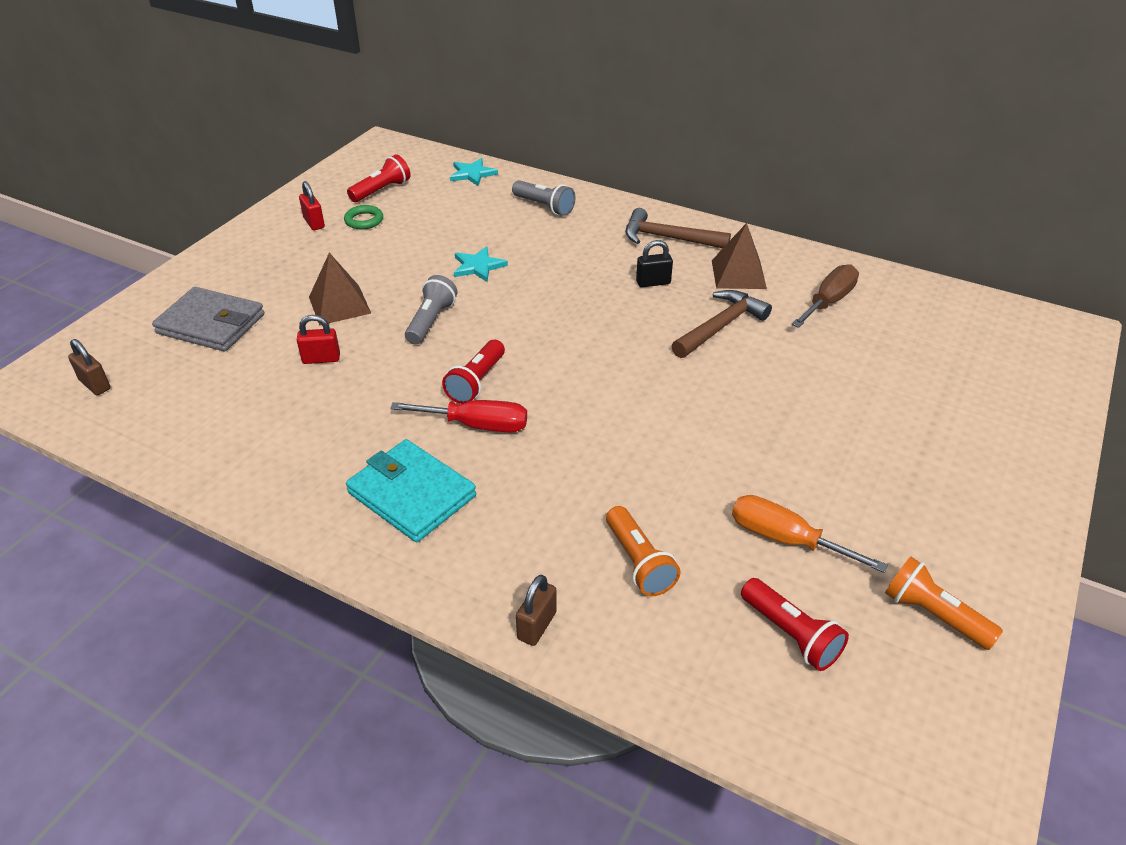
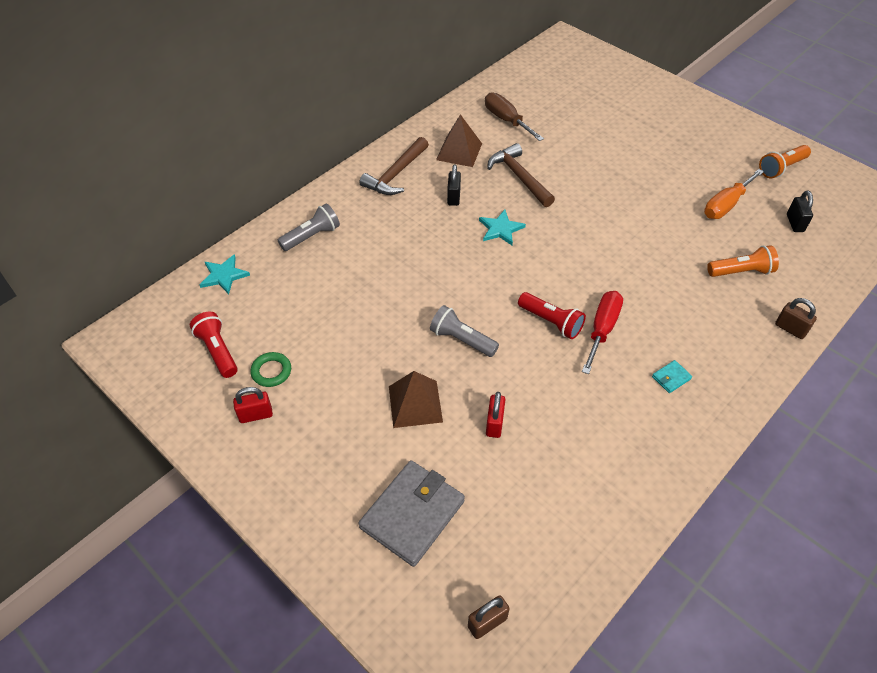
camera: 75 degrees left, 10 degrees up
turquoise wallet [346,439,476,542] -> turquoise wallet [652,360,692,393], size x0.41
turquoise star [454,246,508,282] -> turquoise star moved to [479,210,526,245]
red flashlight [741,578,849,671] -> black padlock [787,190,813,232]

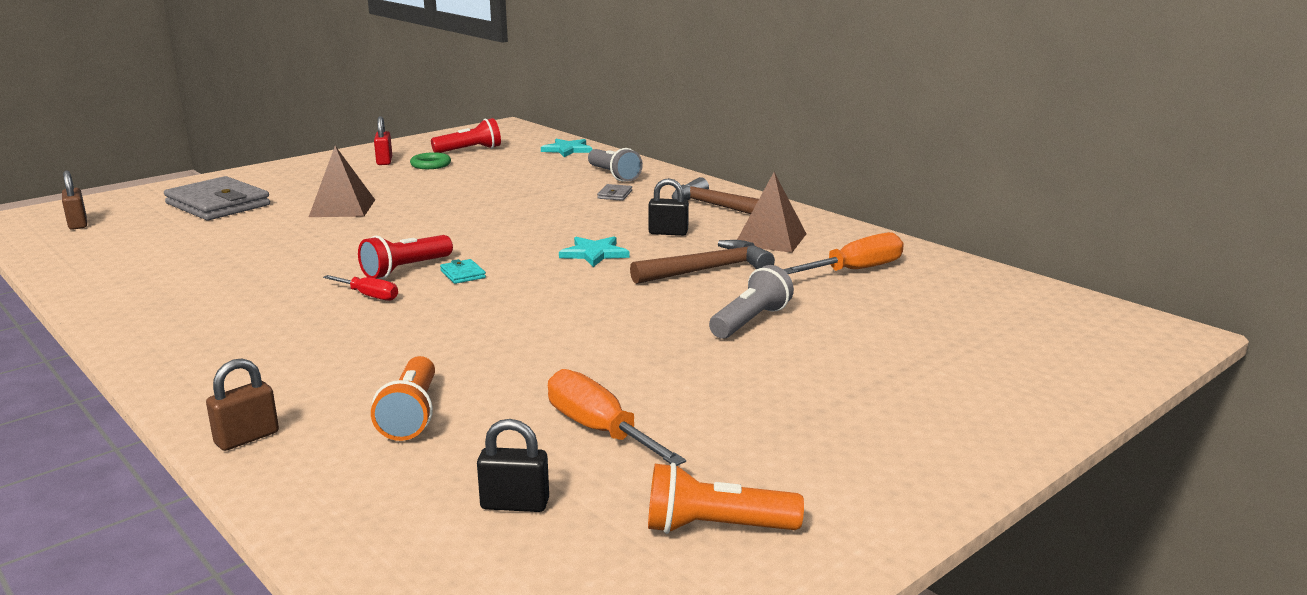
camera: 95 degrees right, 30 degrees down
grey flashlight [430,305,499,357] -> grey flashlight moved to [709,265,794,339]
brown screwdriver [485,92,544,141] -> orange screwdriver [783,232,904,274]
red padlock [486,392,506,438] -> none
red screwdriver [582,291,623,374] -> red screwdriver [323,275,398,301], size x0.59
turquoise wallet [652,360,692,393] -> turquoise wallet moved to [440,259,486,284]
orange flashlight [759,145,811,178] -> orange flashlight turned 60 degrees counterclockwise [648,463,804,534]
none -> grey wallet [597,184,632,201]

